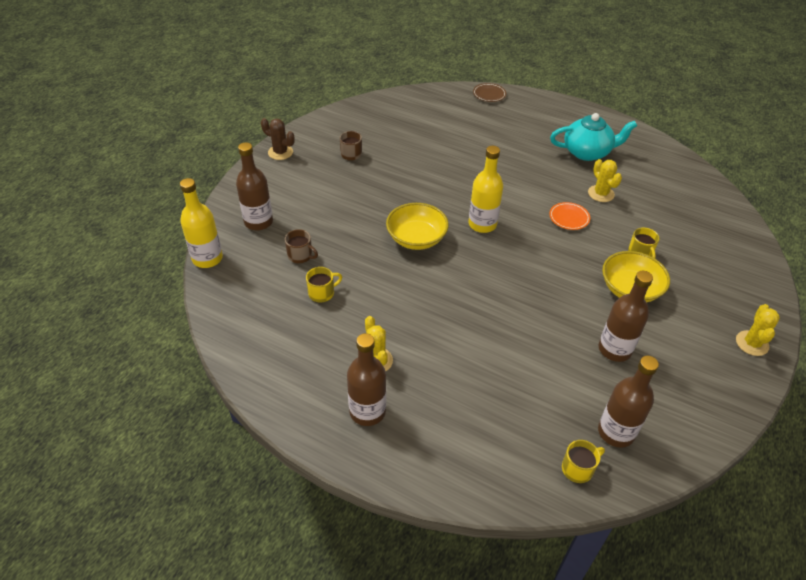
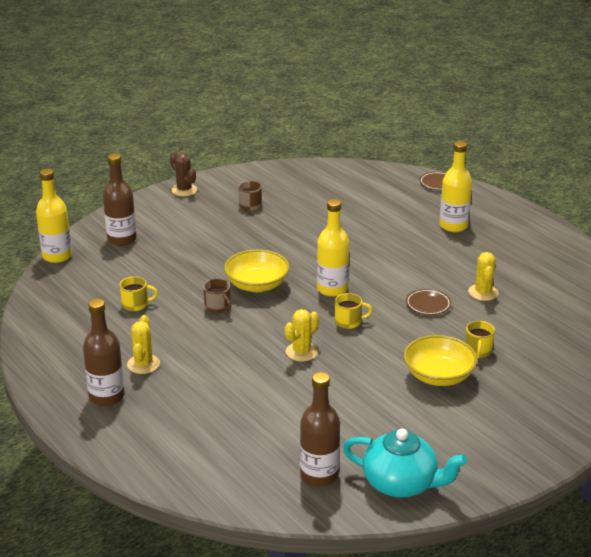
camera: 25 degrees right, 15 degrees down
brown mug [285,229,318,263] -> brown mug moved to [203,279,231,314]
orange plate [549,202,590,230] -> brown plate [406,289,451,315]
turquoise teapot [550,113,637,161] -> turquoise teapot moved to [343,429,467,498]
yellow mug [562,440,605,483] -> yellow mug moved to [335,293,373,329]
brown bottle [599,271,653,362] -> none
yellow cactus [736,304,780,356] -> yellow cactus moved to [285,309,319,361]
none -> yellow bottle [439,141,472,232]

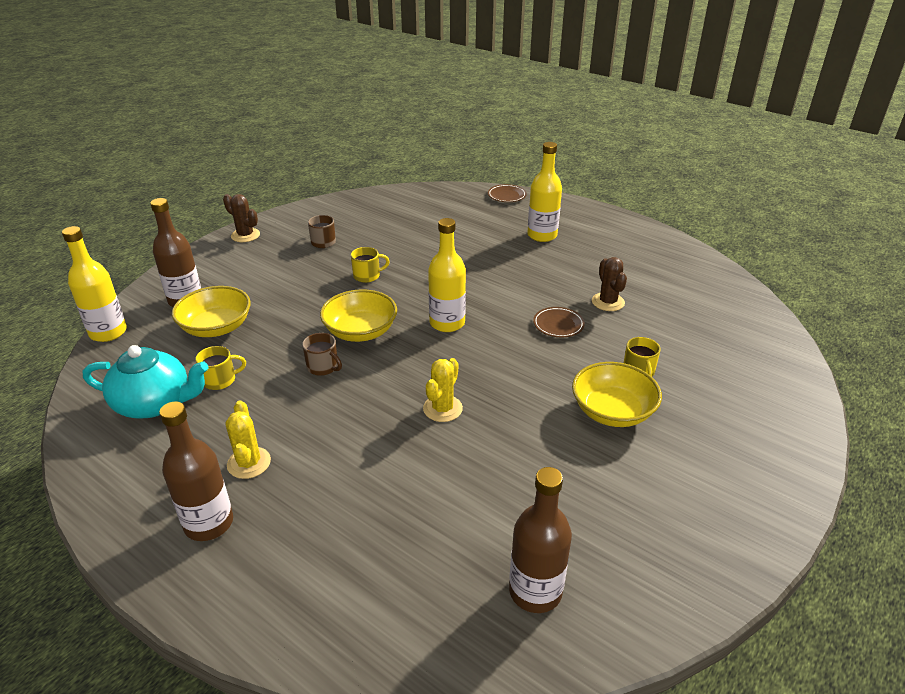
camera: 15 degrees left, 5 degrees up
yellow mug [335,293,373,329] -> yellow mug moved to [351,247,390,283]
turquoise teapot [343,429,467,498] -> turquoise teapot moved to [83,345,208,418]
yellow cactus [468,252,499,301] -> brown cactus [592,257,627,311]
none -> yellow bowl [172,286,251,337]

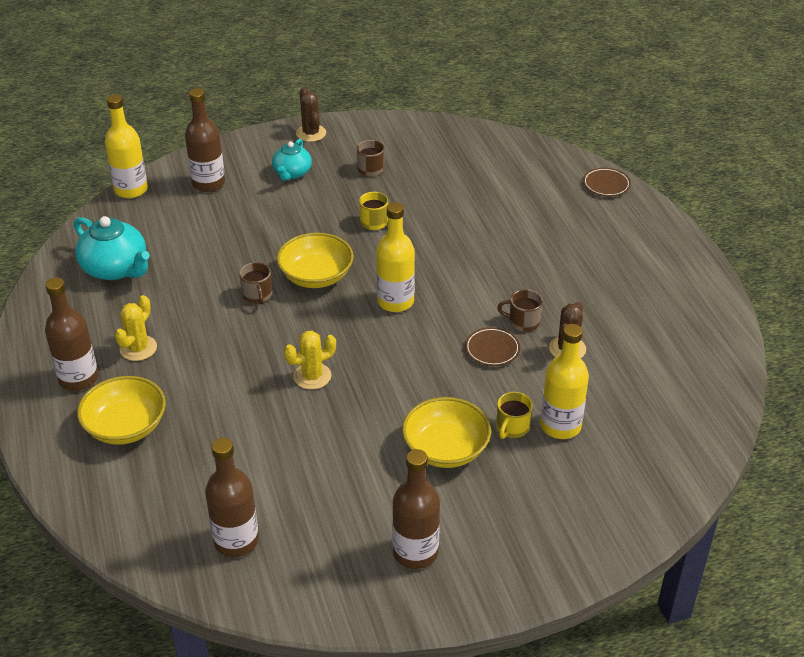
camera: 35 degrees right, 5 degrees up
yellow bowl [172,286,251,337] -> yellow bowl moved to [77,376,166,445]
yellow mug [195,346,246,390] -> none
yellow bottle [527,142,562,242] -> yellow bottle moved to [540,324,589,439]
none -> turquoise teapot [272,139,312,181]
none -> brown bottle [392,449,440,569]
none -> brown mug [497,289,543,332]

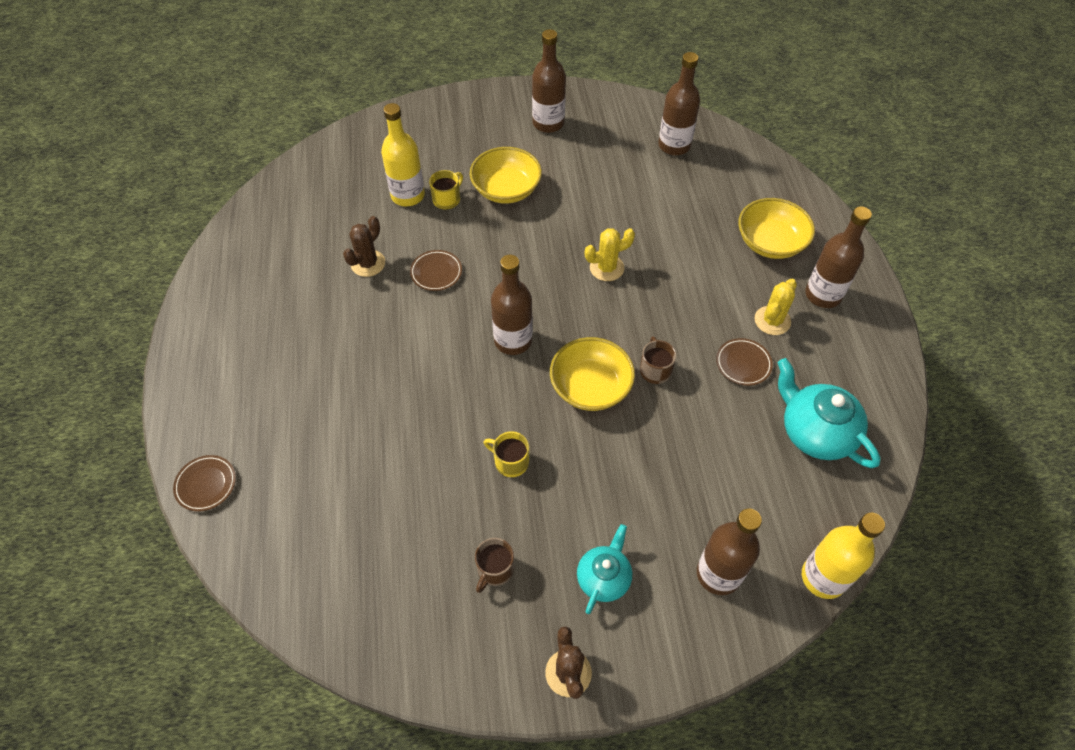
camera: 170 degrees left, 15 degrees up
yellow bottle [376,202,415,312] -> brown bottle [491,255,533,355]
brown mug [497,289,543,332] -> none
none -> brown plate [716,338,773,386]

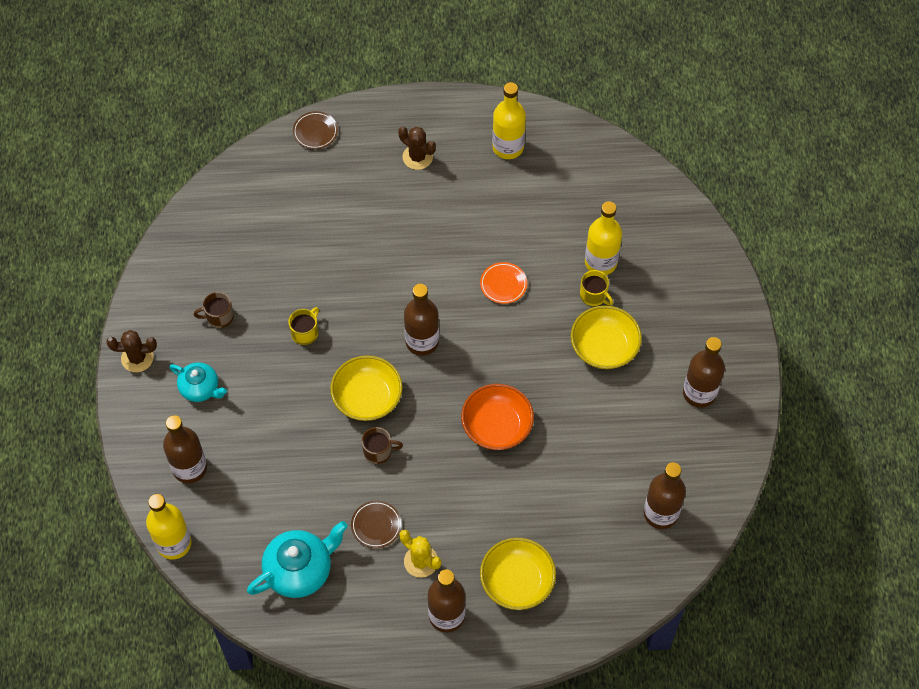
camera: 95 degrees right, 5 degrees up
brown cactus [343,216,385,277] -> brown cactus moved to [398,126,436,170]
brown plate [410,250,462,291] -> orange plate [480,262,527,304]
brown mug [475,538,514,593] -> brown mug turned 45 degrees counterclockwise [194,292,234,328]
yellow cactus [584,228,635,281] -> orange bowl [461,384,534,450]
none -> yellow bottle [492,82,526,159]

